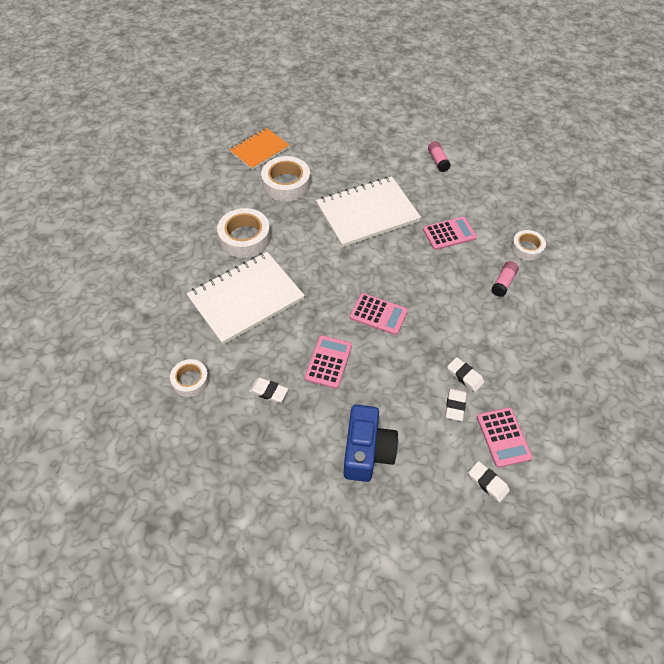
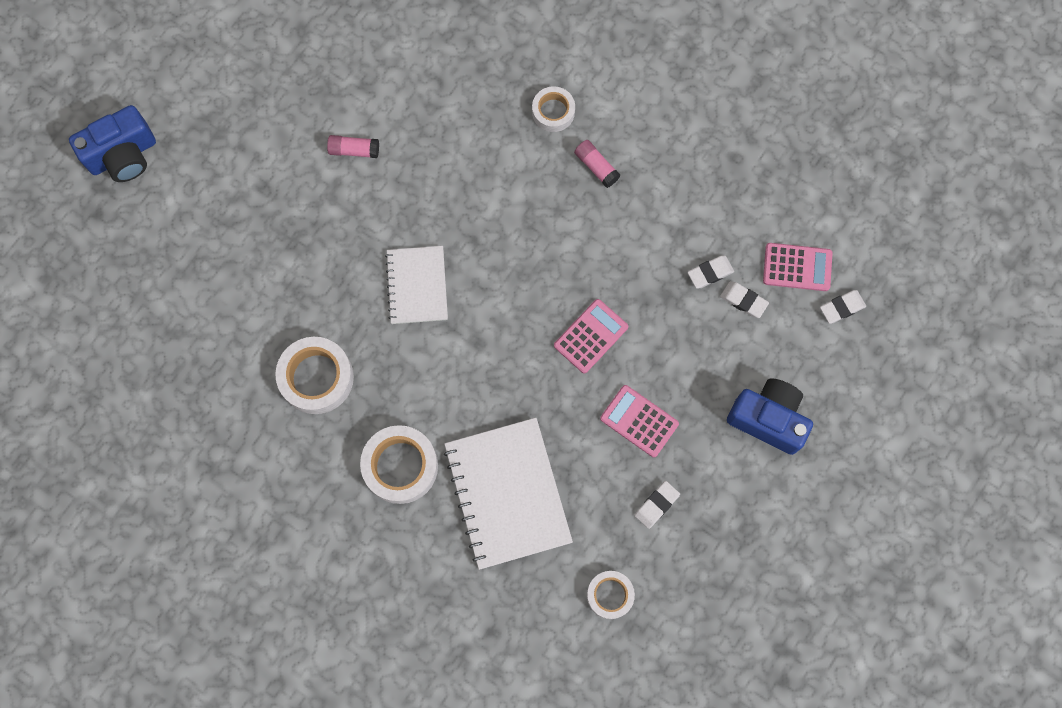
camera: 70 degrees left, 20 degrees up
orange notebook [229,128,289,170] -> none
white notebook [316,176,421,247] -> white notebook [385,246,448,324], size x0.61
pink calculator [423,217,477,250] -> none
none -> blue camera [69,105,156,182]

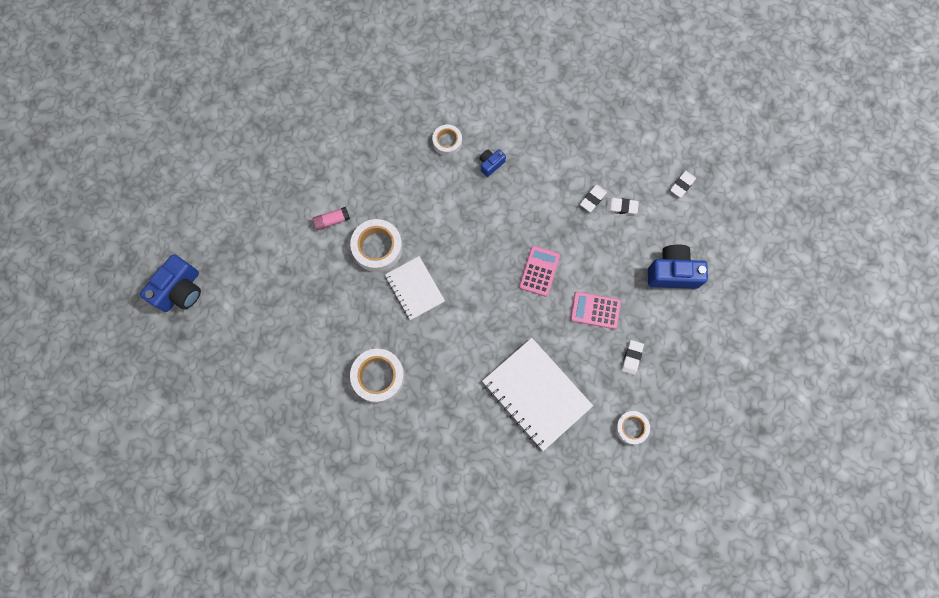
camera: 25 degrees left, 0 degrees up
white tape [360,425,438,504] -> white tape moved to [350,219,403,272]
pink glue stick [574,140,620,188] -> blue camera [480,149,506,177]
pink calculator [763,243,832,291] -> none

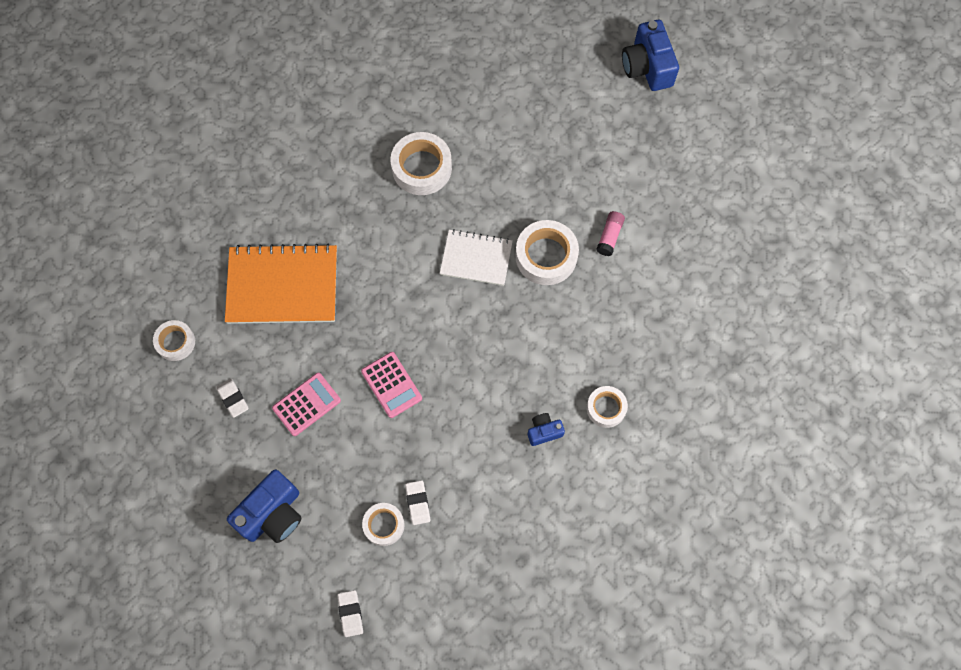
camera: 130 degrees right, 5 degrees down
blue camera [480,149,506,177] -> blue camera turned 105 degrees counterclockwise [528,413,565,446]
white notebook [482,338,593,451] -> orange notebook [225,244,337,324]
white eraser [606,198,639,215] -> white tape [362,503,405,546]

